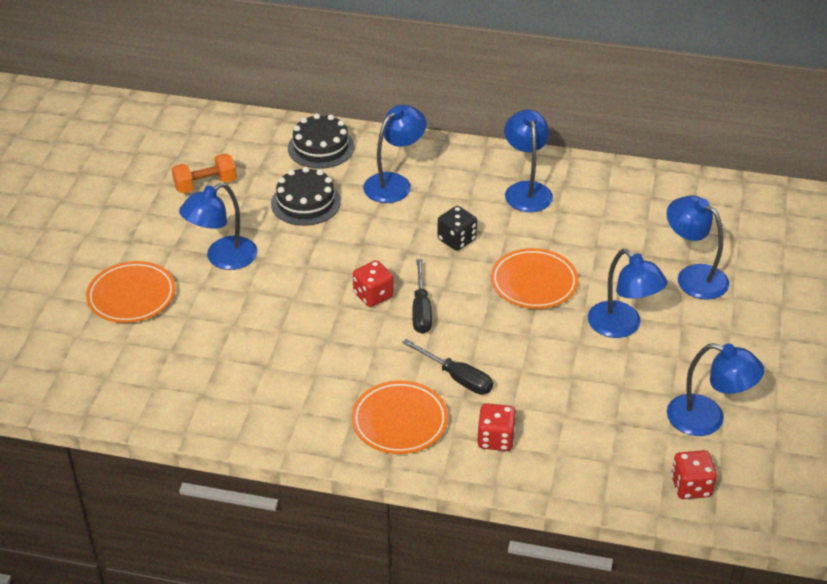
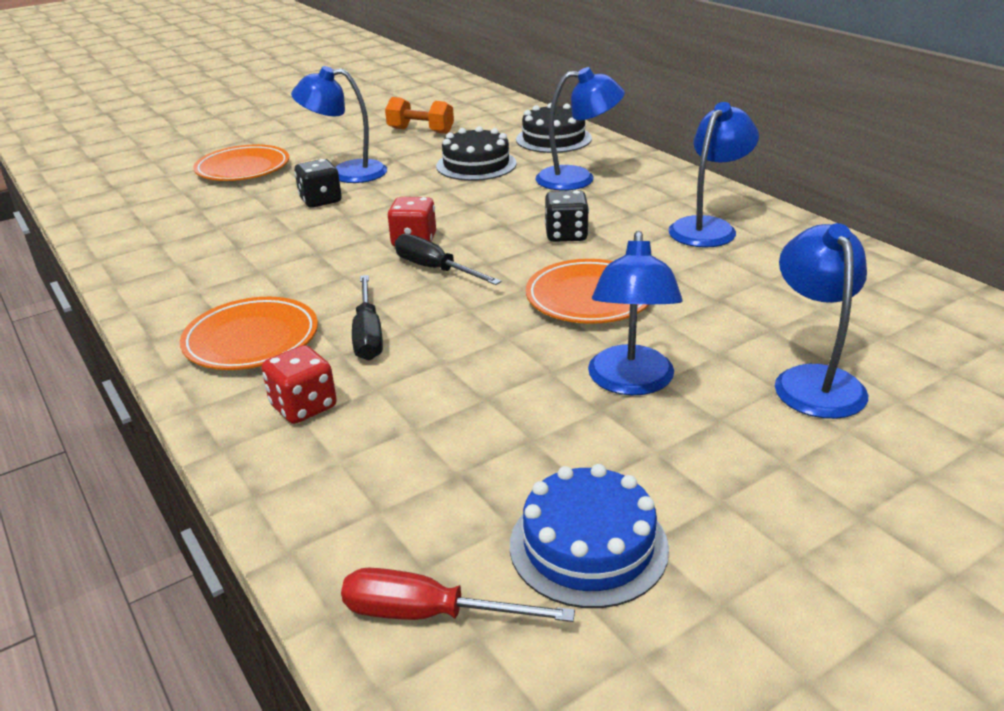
camera: 45 degrees right, 10 degrees down
black screwdriver [412,259,432,334] -> black screwdriver turned 90 degrees clockwise [395,234,502,285]
blue lamp [667,343,764,436] -> blue cake [510,464,669,608]
red dice [671,450,717,499] -> red screwdriver [341,568,575,622]
none -> black dice [295,159,342,208]

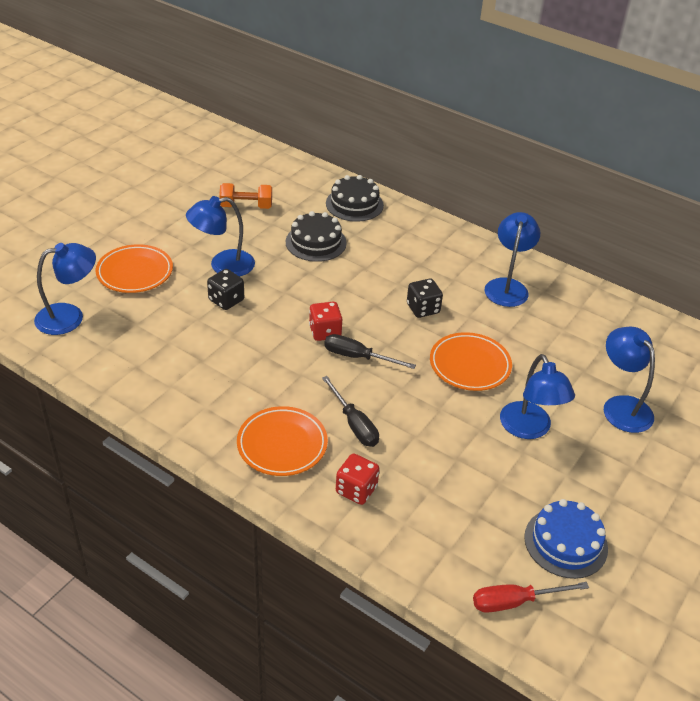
camera: 25 degrees left, 10 degrees up
blue lamp [536,67,625,191] -> blue lamp moved to [34,243,96,335]

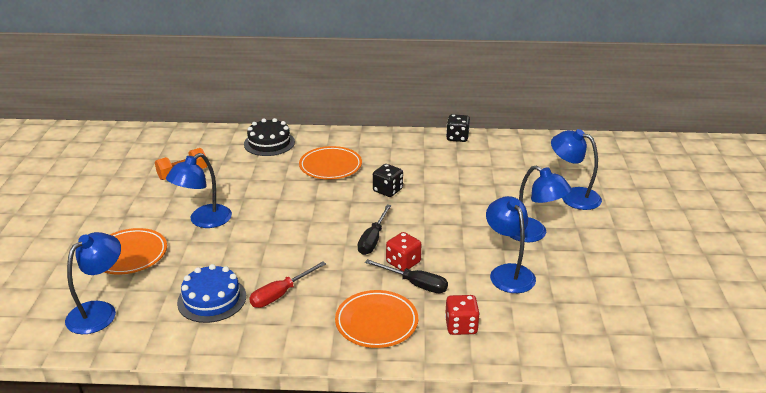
camera: 30 degrees left, 10 degrees down
black dice [207,269,244,310] -> black dice moved to [446,114,470,142]
black cake [286,211,347,262] -> none
red dice [309,302,343,341] -> red dice moved to [386,232,421,271]
black screwdriver [324,334,416,369] -> black screwdriver turned 60 degrees counterclockwise [358,205,391,255]
orange plate [430,332,512,391] -> orange plate moved to [299,146,362,179]
red screwdriver [473,582,589,613] -> red screwdriver moved to [249,261,326,308]
blue lamp [485,212,540,307] -> blue lamp moved to [486,196,536,293]
blue cake [524,499,608,579] -> blue cake moved to [177,264,246,323]

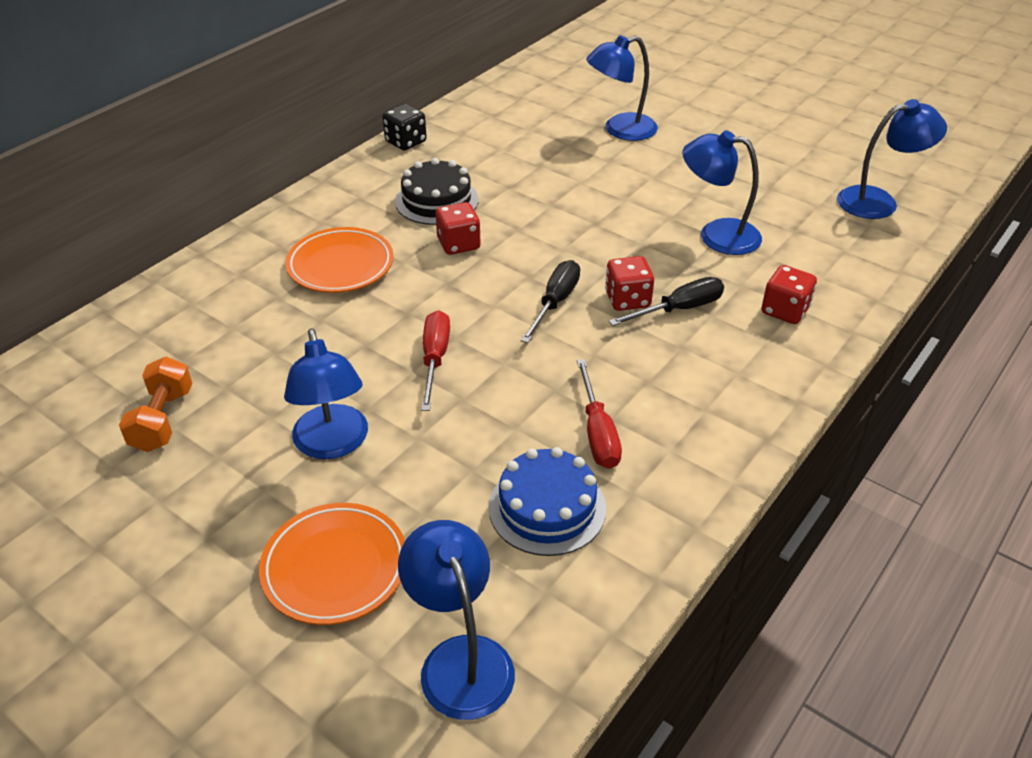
camera: 55 degrees left, 10 degrees up
black cake [244,118,295,156] -> black cake moved to [395,158,479,225]
orange plate [335,290,418,348] -> none
black screwdriver [358,205,391,255] -> black screwdriver turned 120 degrees counterclockwise [520,260,580,343]
black dice [373,164,403,197] -> red dice [436,202,481,255]
blue lamp [509,165,572,242] -> blue lamp moved to [837,99,947,219]
none -> red screwdriver [421,310,450,411]

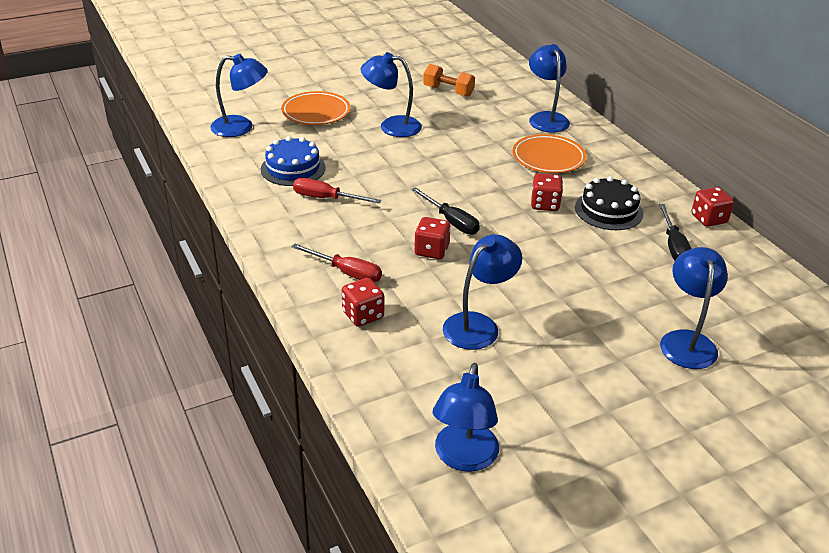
camera: 115 degrees right, 5 degrees down
black dice [382,104,427,151] -> red dice [691,187,734,227]
red screwdriver [421,310,450,411] -> red screwdriver moved to [292,244,382,283]
black screwdriver [609,277,724,326] -> black screwdriver moved to [659,204,692,260]
none -> blue lamp [529,44,570,133]

